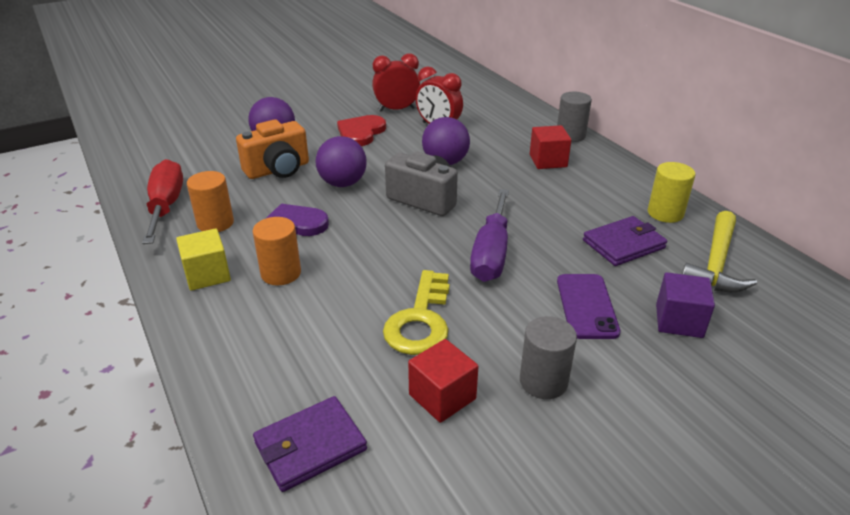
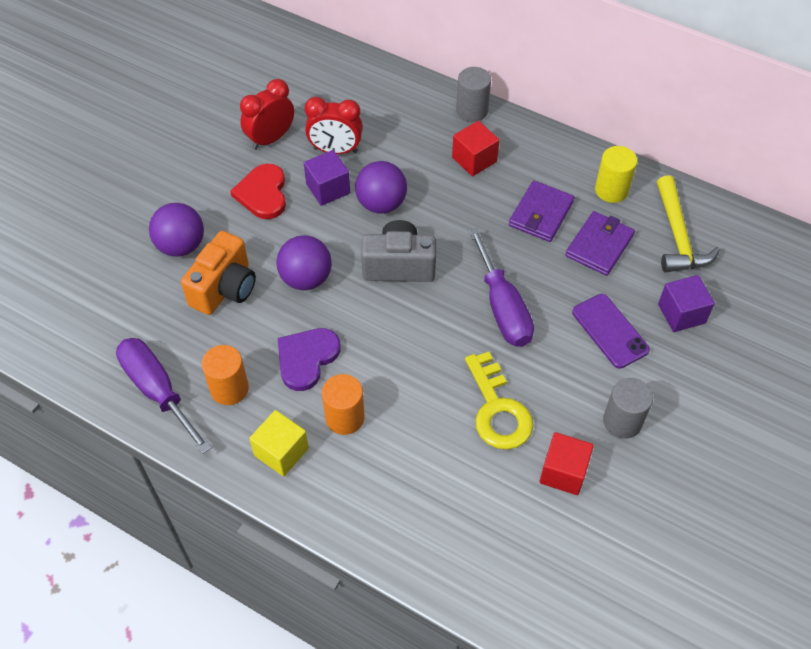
camera: 30 degrees left, 20 degrees up
red screwdriver [142,159,183,244] -> purple screwdriver [116,338,212,454]
purple wallet [253,396,367,492] -> purple wallet moved to [509,180,574,242]
none -> purple cube [304,150,350,206]

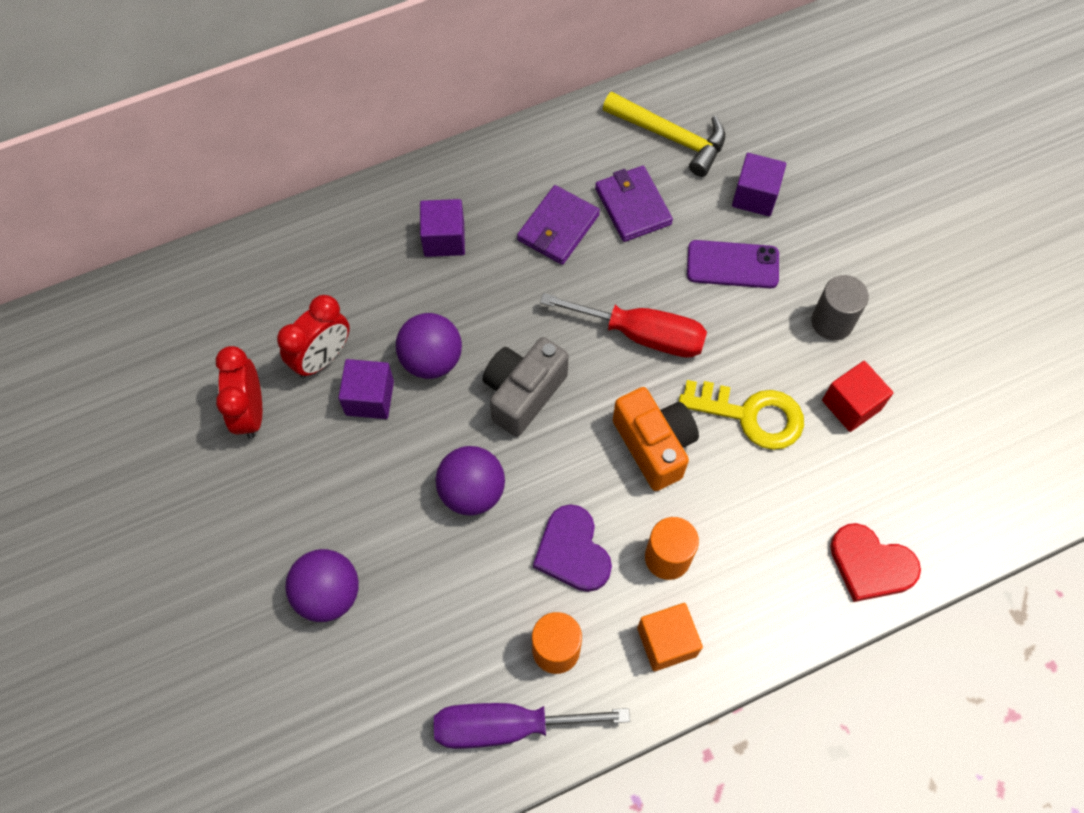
camera: 55 degrees left, 10 degrees up
orange camera [181,231,256,315] -> orange camera moved to [613,387,699,491]
red heart [230,163,286,219] -> red heart moved to [830,523,921,602]
yellow cube [249,410,309,477] -> orange cube [637,603,703,671]
red cube [452,121,500,176] -> purple cube [420,199,465,257]
grey cylinder [456,67,491,122] -> none
purple screwdriver [469,228,534,347] -> red screwdriver [540,293,707,358]
purple wallet [509,180,574,242] -> purple wallet turned 60 degrees clockwise [517,185,600,265]
yellow cylinder [595,146,637,203] -> none

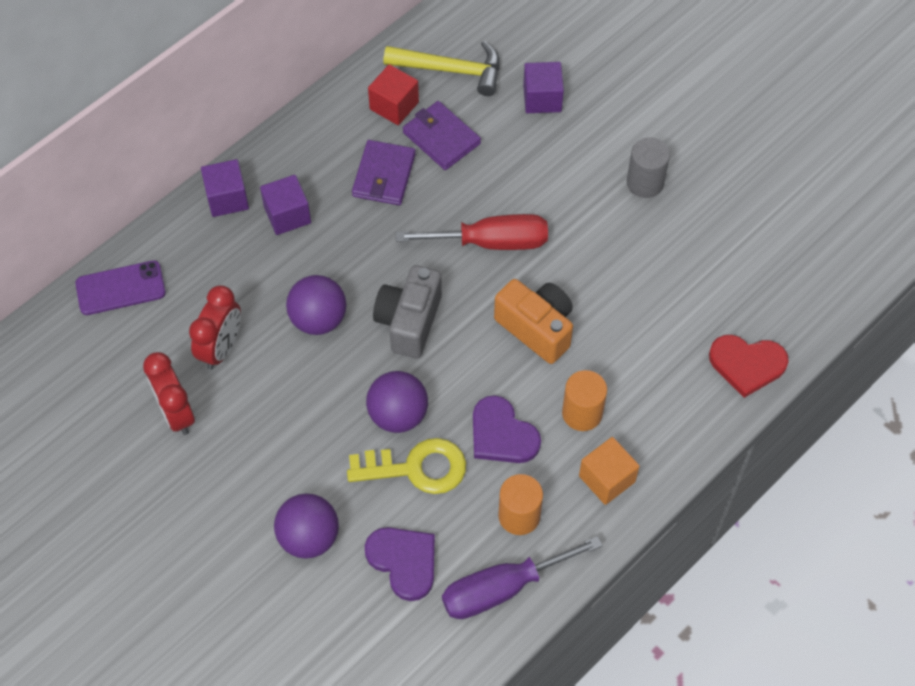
camera: 20 degrees left, 5 degrees down
purple cube [338,359,394,419] -> purple cube moved to [201,159,249,217]
yellow key [679,380,804,450] -> yellow key moved to [347,438,466,494]
purple phone [687,240,779,288] -> purple phone moved to [75,260,166,315]
red cube [822,361,893,432] -> red cube moved to [368,64,419,125]
none -> purple heart [365,527,435,601]

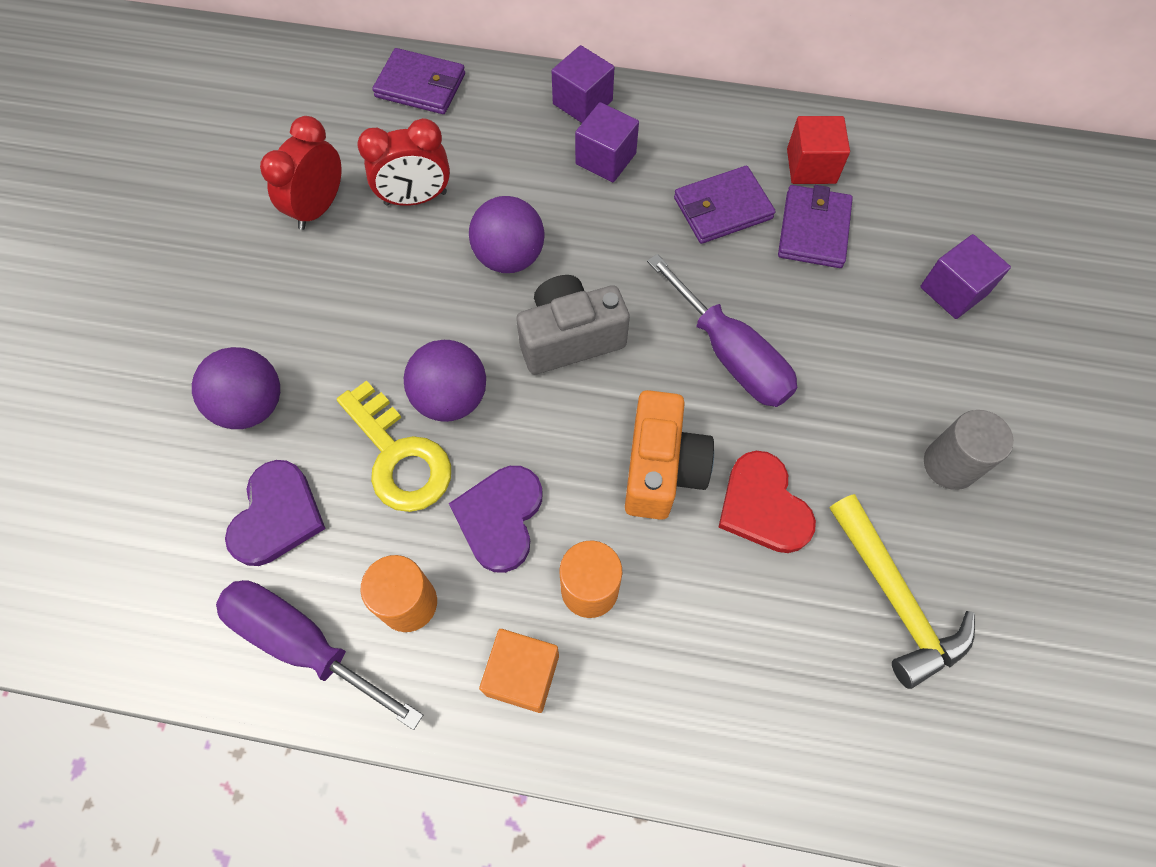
camera: 55 degrees right, 5 degrees up
purple phone [75,260,166,315] -> purple wallet [372,48,465,114]
yellow hammer [383,41,500,96] -> yellow hammer moved to [830,494,975,689]
red screwdriver [396,214,548,250] -> purple screwdriver [647,254,797,407]
red heart [709,335,789,398] -> red heart moved to [718,451,816,553]

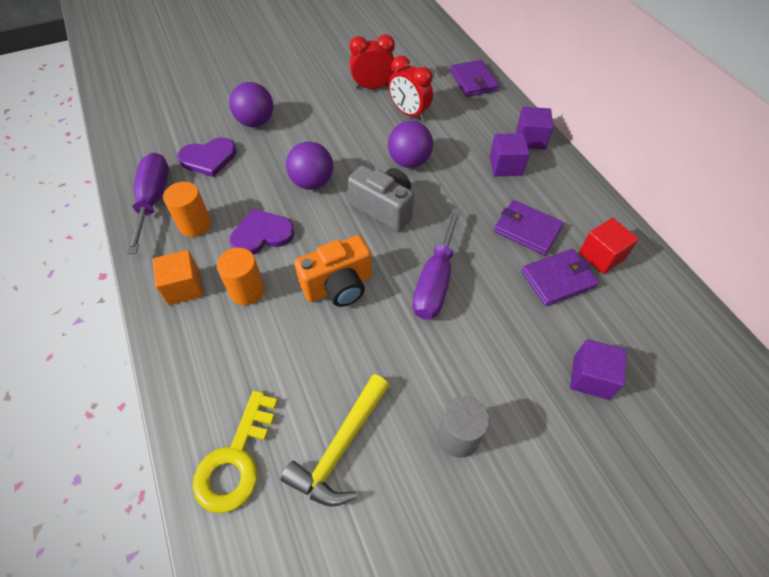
camera: 55 degrees right, 10 degrees down
yellow key [337,380,451,512] -> yellow key moved to [192,391,278,513]
red heart [718,451,816,553] -> none

